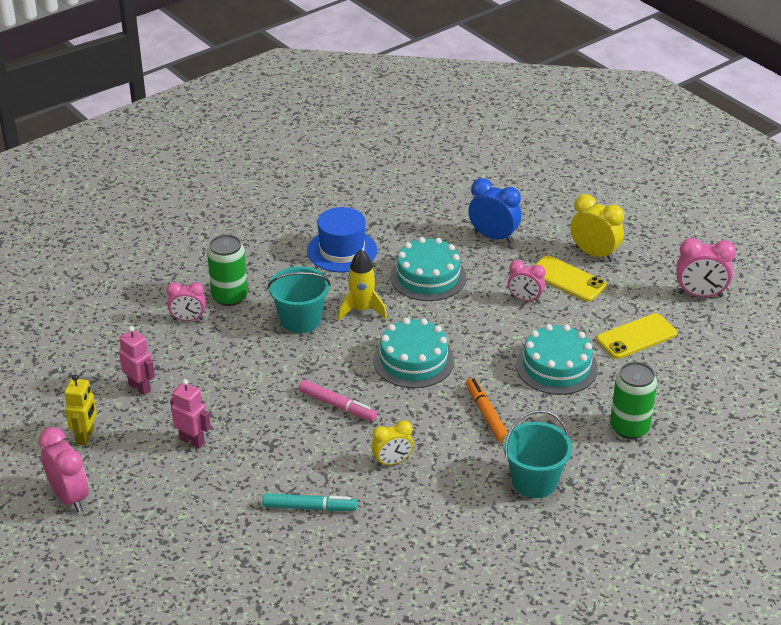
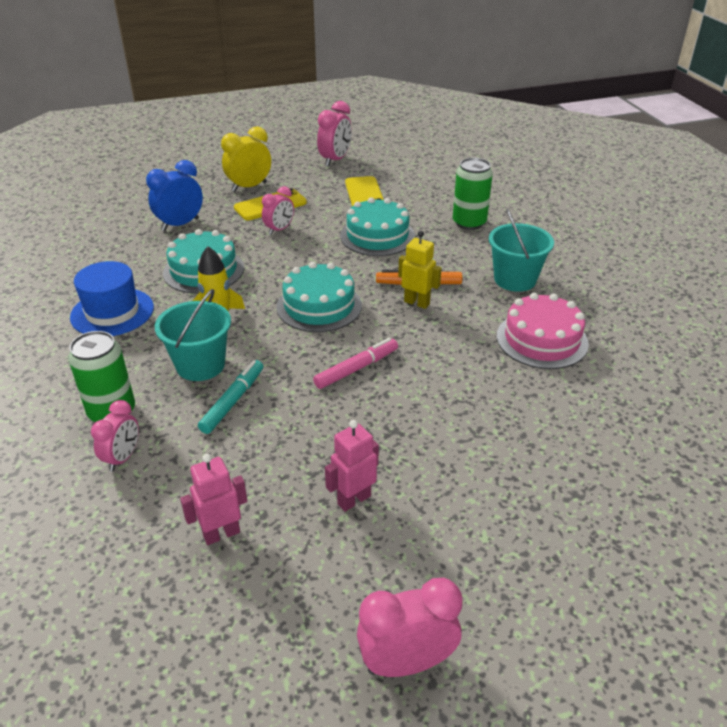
camera: 70 degrees left, 0 degrees up
yellow robot [64,375,97,446] -> yellow robot moved to [398,231,442,309]
turquoise marker [262,493,357,511] -> turquoise marker moved to [198,360,263,434]
yellow clock [371,420,413,467] -> none
none -> pink cake [497,293,589,369]

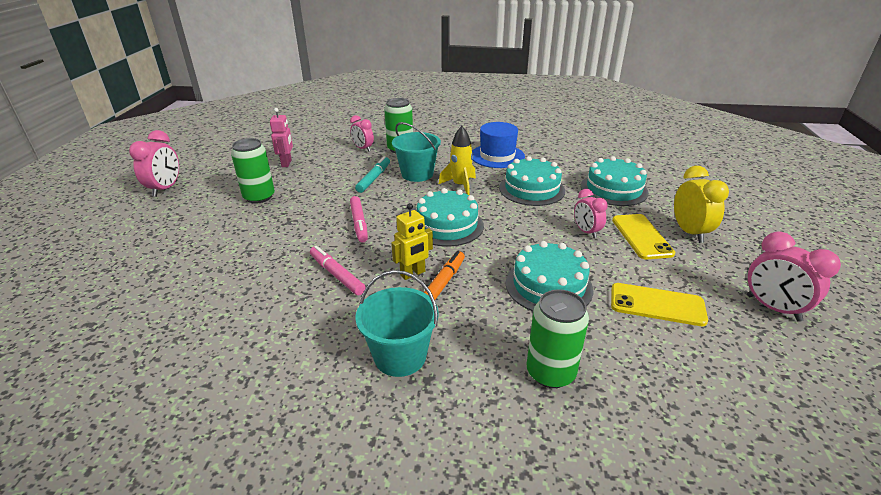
camera: 115 degrees right, 5 degrees down
blue clock [146,160,203,231] -> turquoise cake [581,156,649,206]
turquoise marker [198,360,263,434] -> turquoise marker turned 120 degrees counterclockwise [355,156,390,193]
pink robot [325,420,379,512] -> green can [231,138,275,203]
pink cake [497,293,589,369] -> none
none -> pink marker [310,246,366,295]

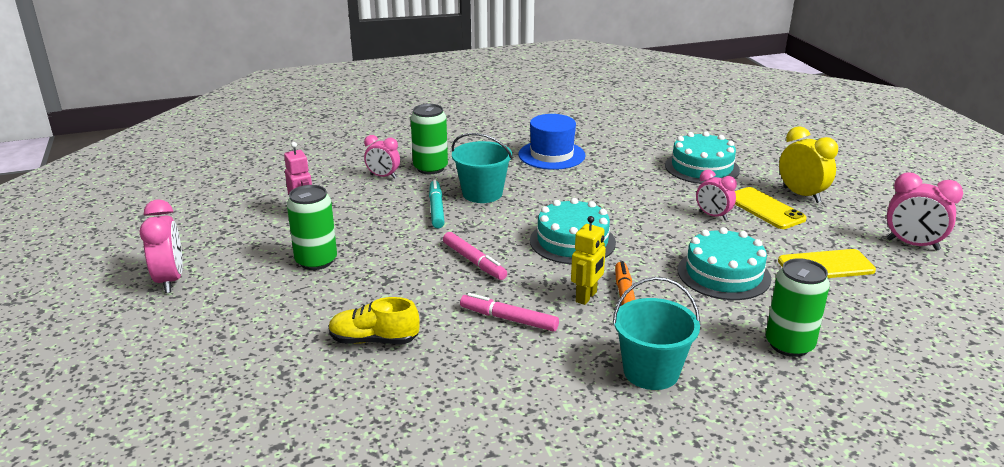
camera: 25 degrees left, 5 degrees down
yellow rocket [439,126,476,195] -> none
turquoise cake [499,156,565,206] -> none
none -> yellow shoe [329,297,420,344]

